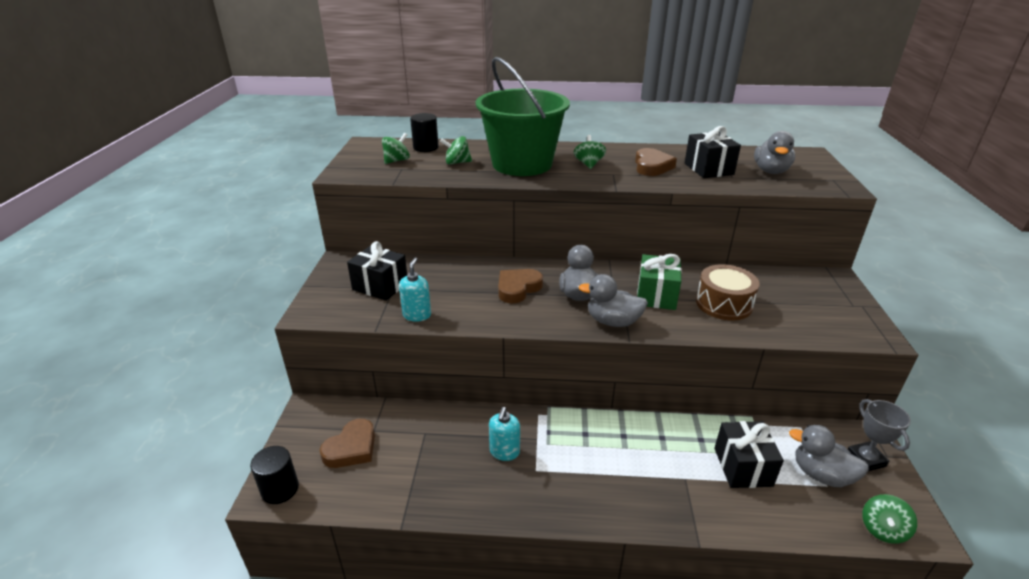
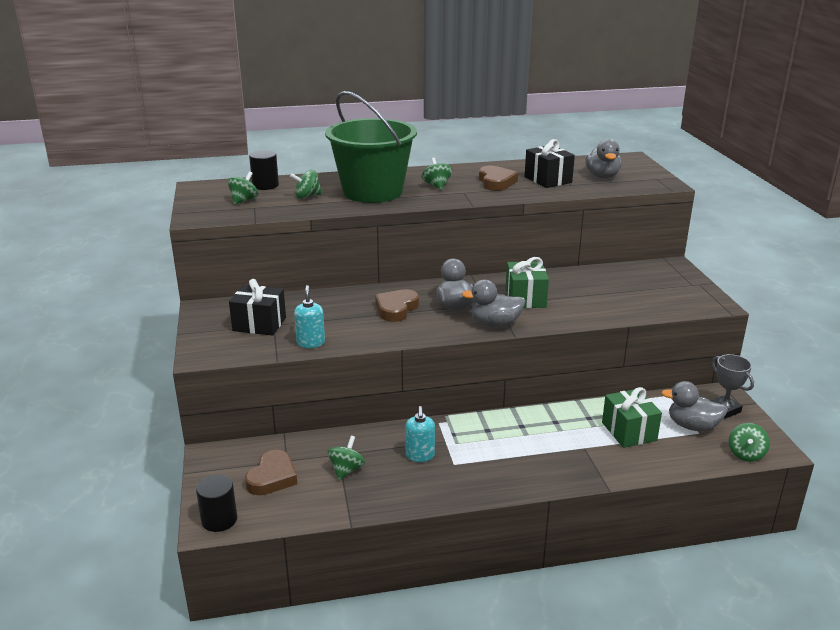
camera: 15 degrees left, 5 degrees down
brown drum [696,264,760,320] -> none
black gift [714,421,784,488] -> green gift [602,387,662,448]
none -> green spinning top [328,436,365,480]

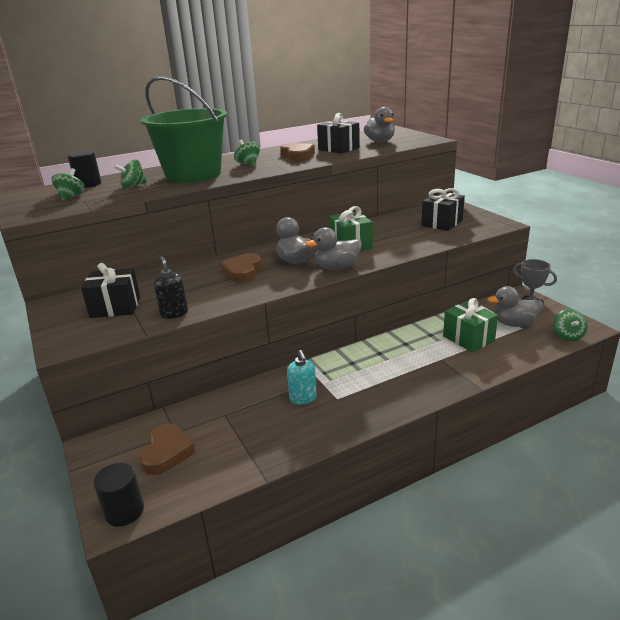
camera: 15 degrees left, 0 degrees up
turquoise soap dispenser [294,285,325,348] -> black soap dispenser [154,256,188,319]
green spinning top [328,436,365,480] -> none
none -> black gift [422,188,465,231]

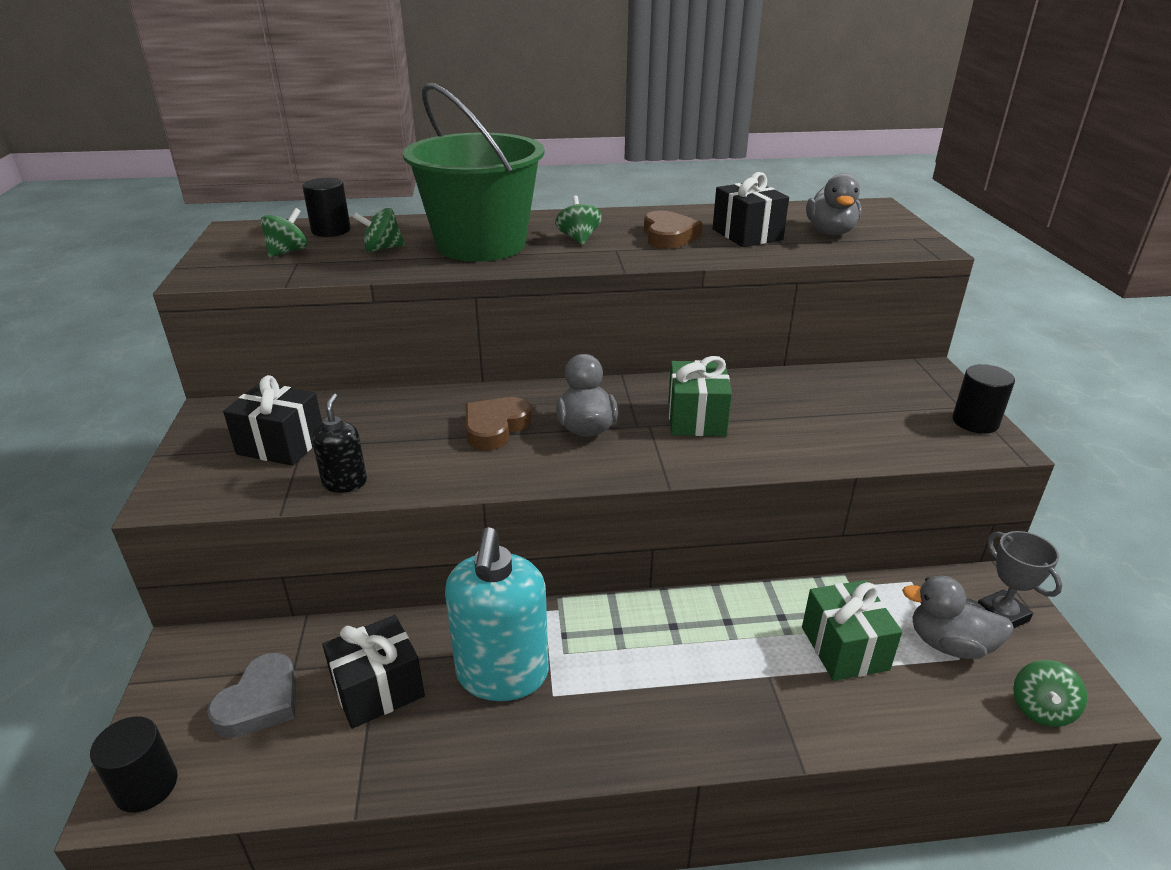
camera: 20 degrees right, 5 degrees up
brown heart [139,423,195,475] -> grey heart [207,653,296,738]
turquoise soap dispenser [287,350,317,405] -> turquoise soap dispenser [445,527,549,701], size x2.00
grey duck [305,227,362,270] -> none
black gift [422,188,465,231] -> black gift moved to [322,615,425,729]
none -> black cylinder [952,364,1015,434]

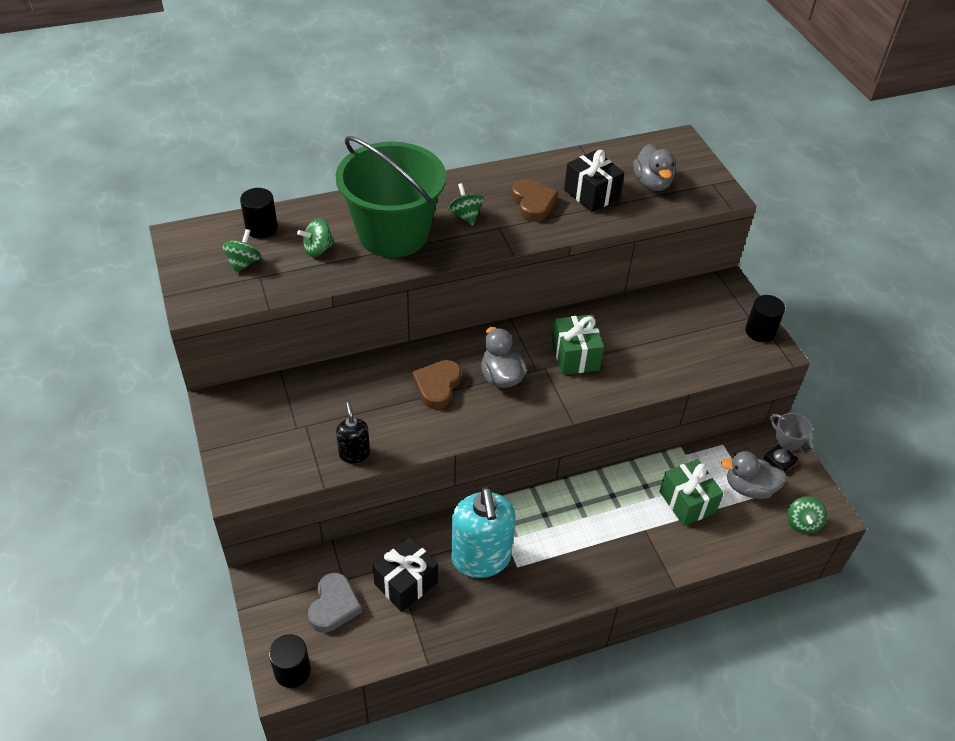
camera: 15 degrees left, 15 degrees up
black gift [223,375,322,466] -> none

